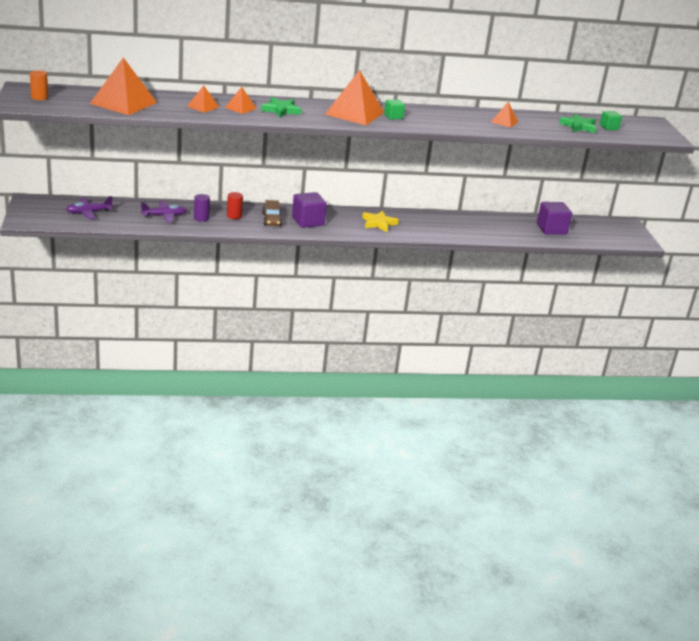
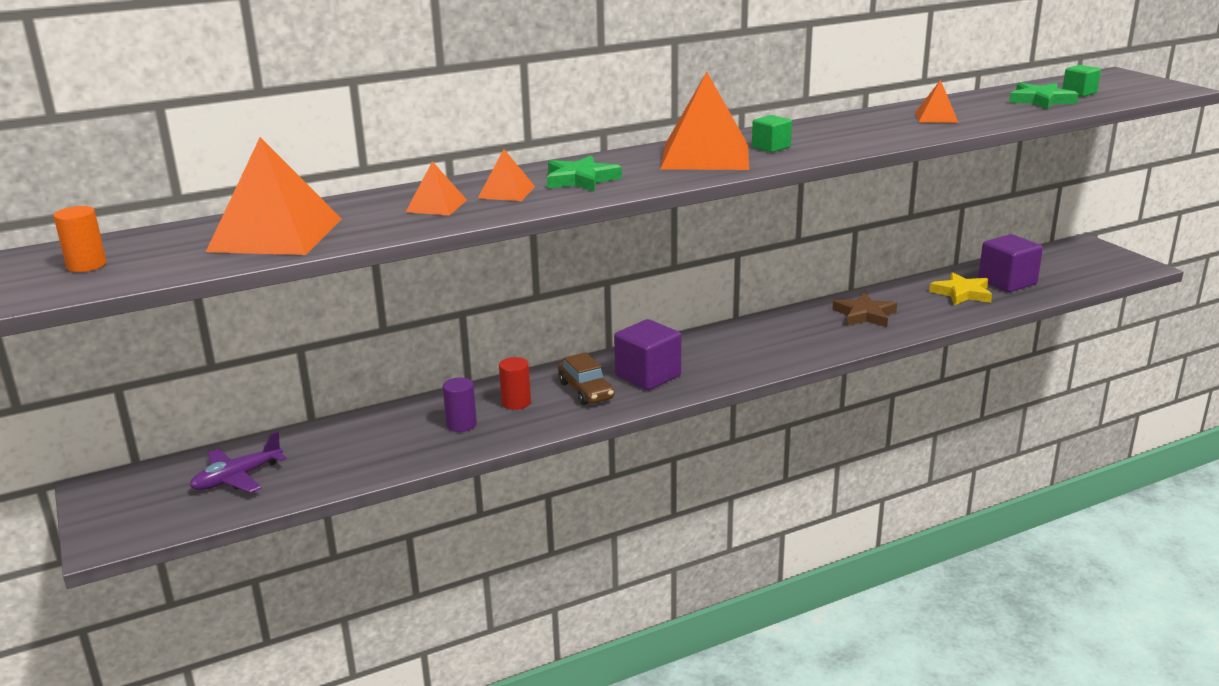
camera: 15 degrees left, 5 degrees down
purple plane [141,201,187,223] -> none
yellow star [362,211,399,232] -> yellow star moved to [929,272,992,305]
none -> brown star [832,293,897,327]

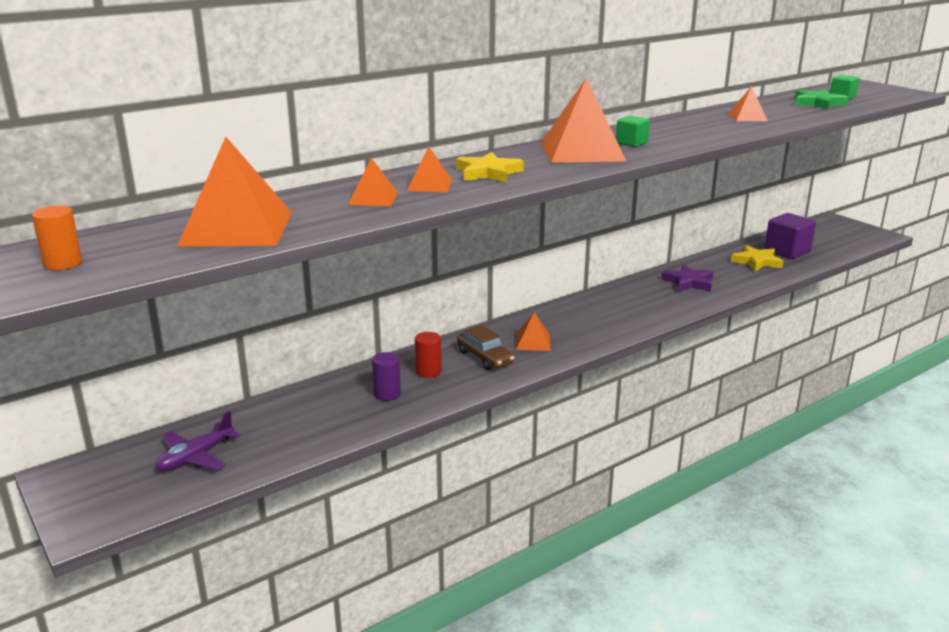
camera: 10 degrees left, 0 degrees up
green star [547,155,622,192] -> yellow star [456,152,524,183]
purple cube [614,319,681,390] -> orange pyramid [516,312,551,351]
brown star [832,293,897,327] -> purple star [661,264,713,292]

